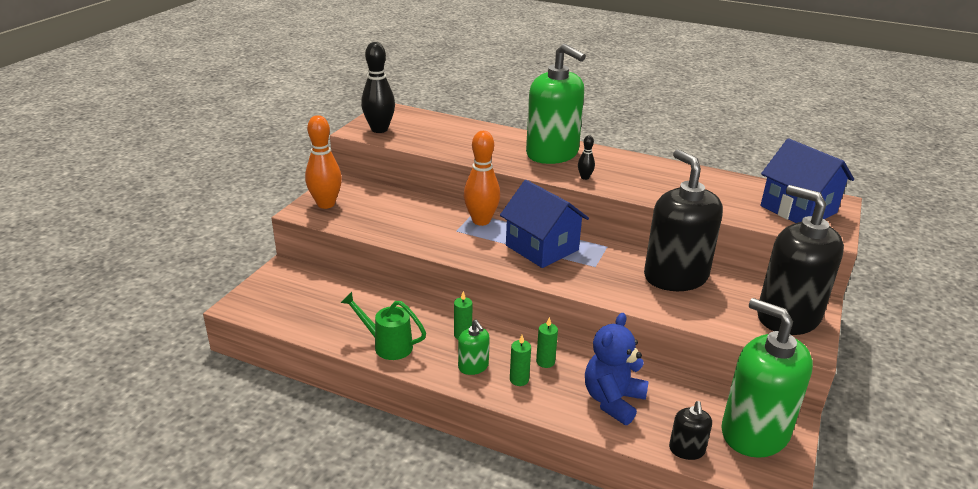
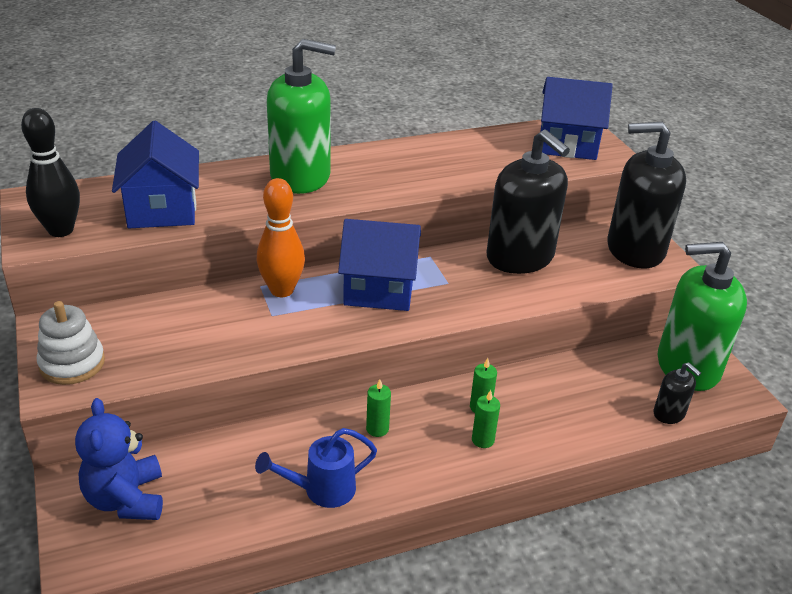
camera: 45 degrees left, 5 degrees up
orange bowling pin [305,115,342,209] -> white stacking toy [37,301,105,385]
green watering can [341,292,426,360] -> blue watering can [255,428,377,508]
green soap dispenser [458,319,490,375] -> none
black bowling pin [578,135,595,180] -> none
blue teddy bear [585,313,649,425] -> blue teddy bear moved to [75,398,163,520]
black soap dispenser [644,149,723,291] -> black soap dispenser turned 150 degrees counterclockwise [487,130,570,274]
none -> blue house [112,121,199,228]

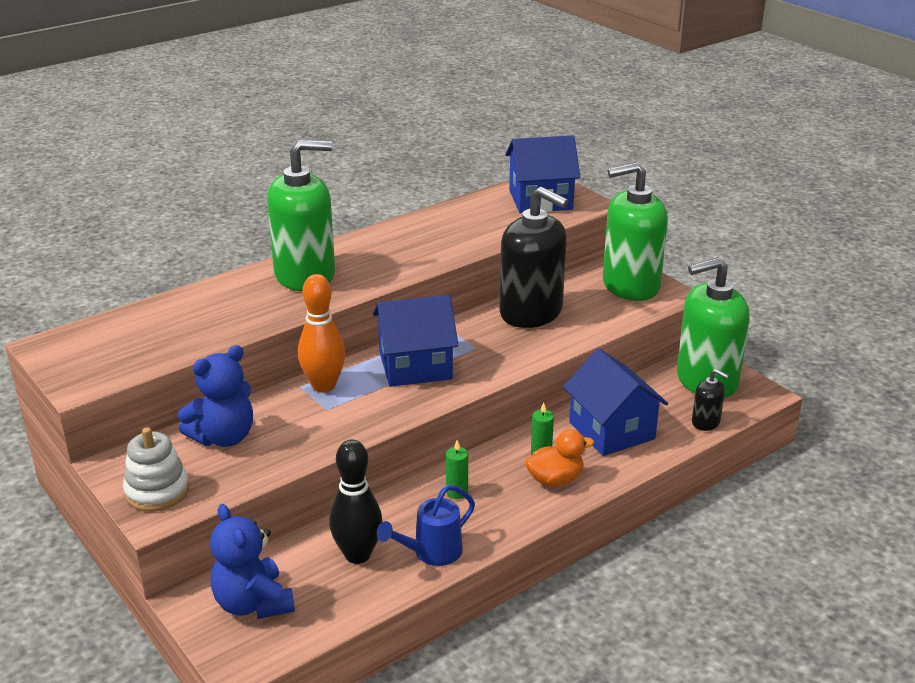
camera: 15 degrees left, 5 degrees down
black bowling pin [21,108,80,237] -> black bowling pin moved to [329,440,382,564]
blue house [112,121,199,228] -> blue house moved to [563,348,668,456]
green candle [472,390,500,448] -> orange duck [525,429,594,486]
black soap dispenser [608,122,686,268] -> green soap dispenser [603,162,668,301]
none -> blue teddy bear [178,345,253,447]

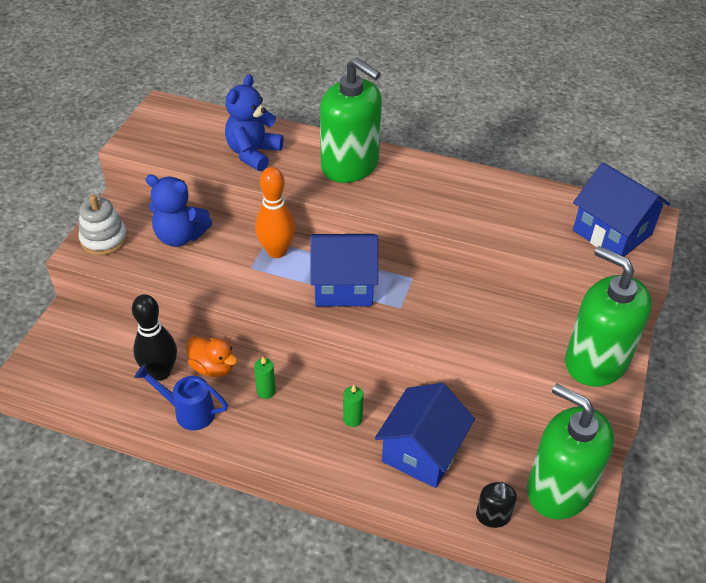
camera: 55 degrees right, 15 degrees up
blue teddy bear [210,504,295,619] -> blue teddy bear moved to [225,74,283,171]
blue house [373,295,458,387] -> blue house turned 45 degrees counterclockwise [310,234,378,306]
black soap dispenser [500,187,568,328] -> none
orange duck [525,429,594,486] -> orange duck moved to [186,336,238,377]

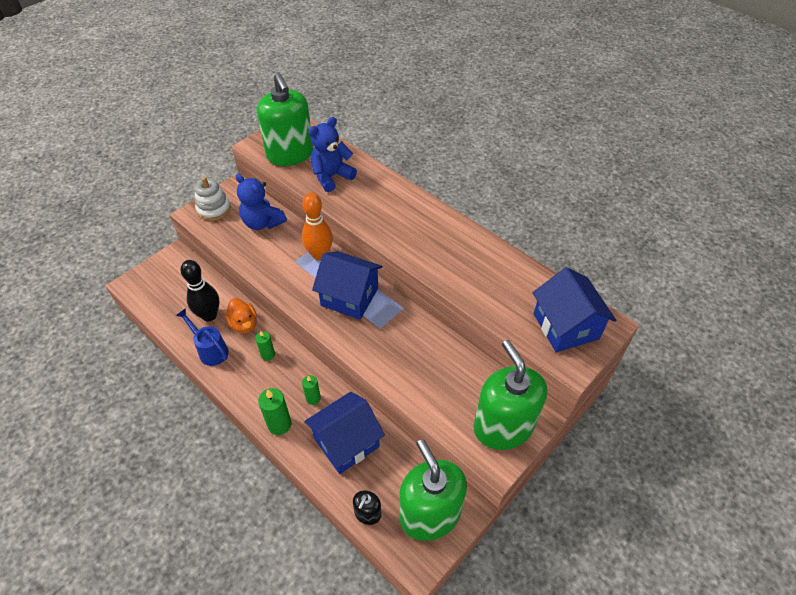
camera: 25 degrees right, 5 degrees up
green soap dispenser [320,57,382,183] -> green soap dispenser moved to [257,73,314,166]
none -> green candle [258,388,291,435]

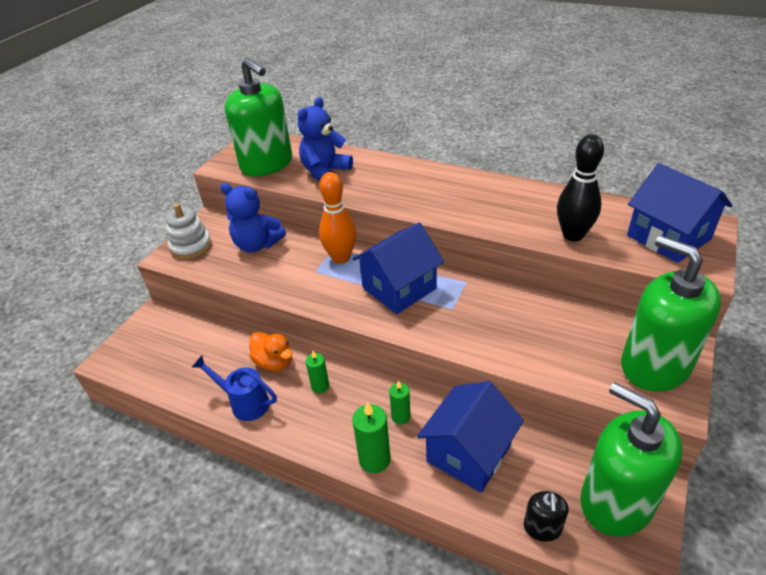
camera: 15 degrees left, 10 degrees down
black bowling pin [181,260,220,321] -> black bowling pin moved to [557,134,604,241]
blue house [312,251,382,320] -> blue house turned 45 degrees counterclockwise [353,222,444,314]

